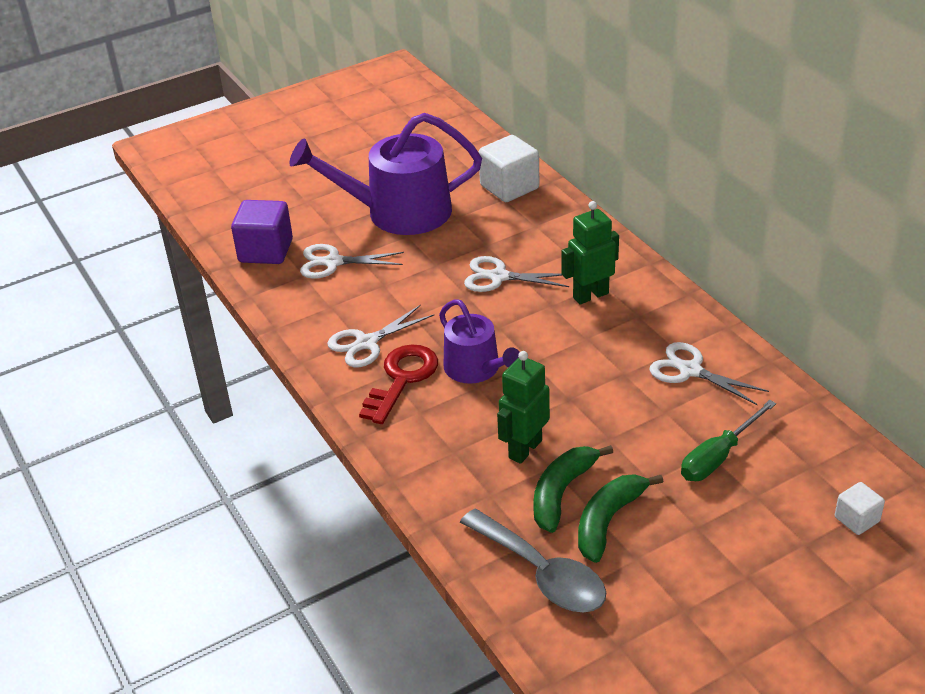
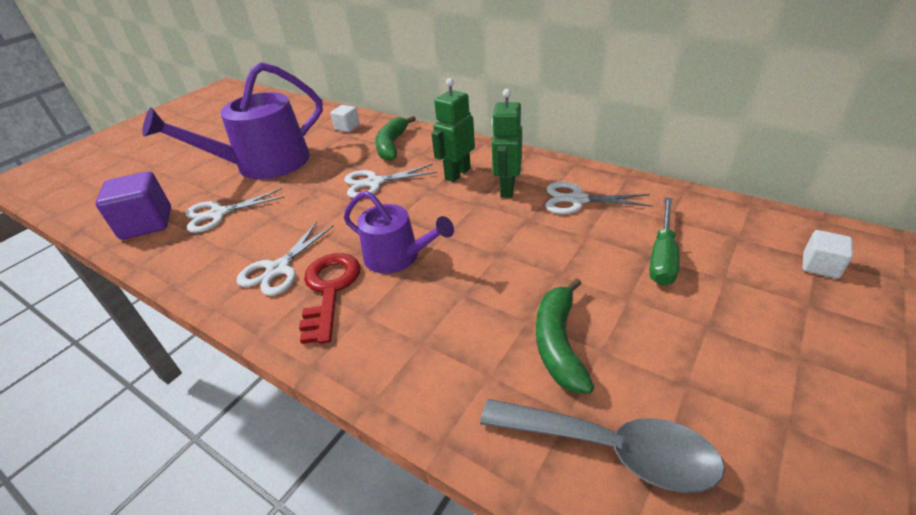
camera: 25 degrees left, 0 degrees up
white cube [479,135,539,202] -> white cube [331,105,360,132], size x0.54
green robot [497,351,550,464] -> green robot moved to [491,89,522,198]
green banana [578,474,663,563] -> green banana moved to [375,116,416,161]

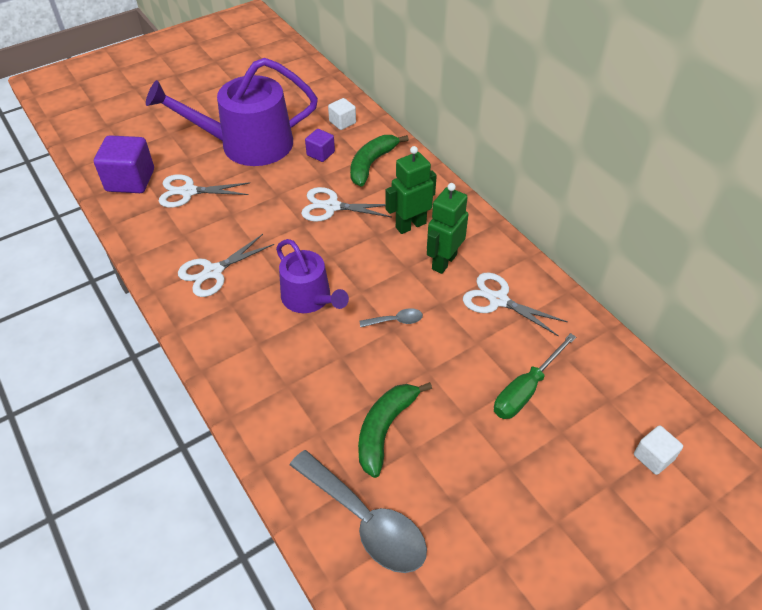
camera: 20 degrees right, 10 degrees up
red key [299,253,360,344] -> none
none -> purple cube [305,129,335,162]
none -> grey spoon [359,308,423,327]

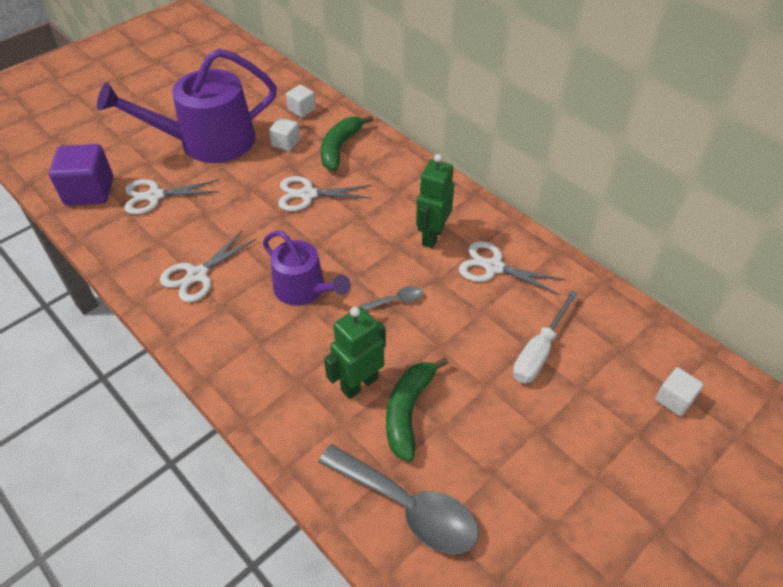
camera: 10 degrees left, 0 degrees up
purple cube [305,129,335,162] -> white cube [269,118,300,151]
green robot [386,146,437,234] -> green robot moved to [324,307,386,399]
green screwdriver [494,333,576,419] -> white screwdriver [513,290,578,383]

